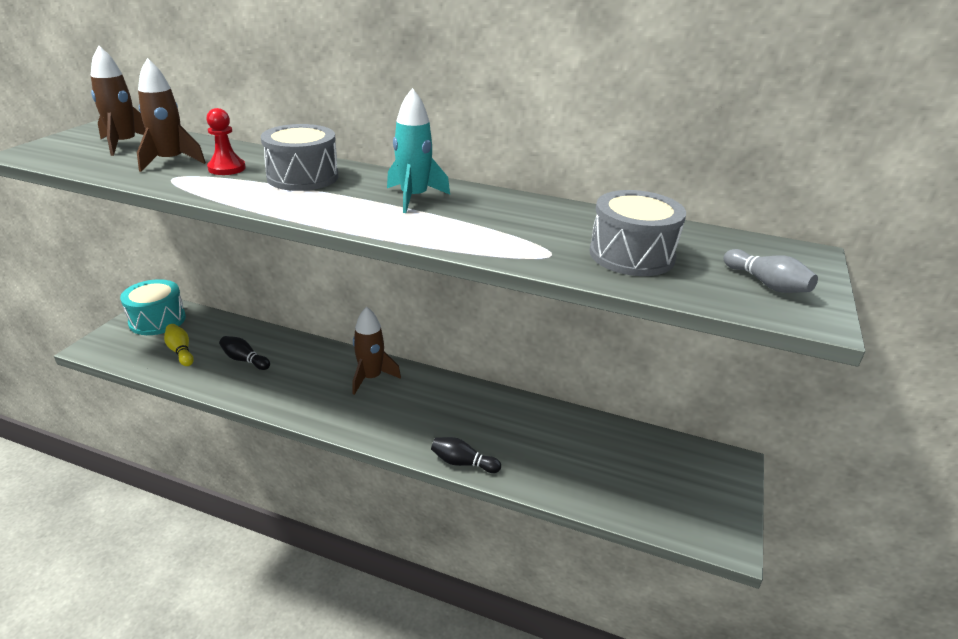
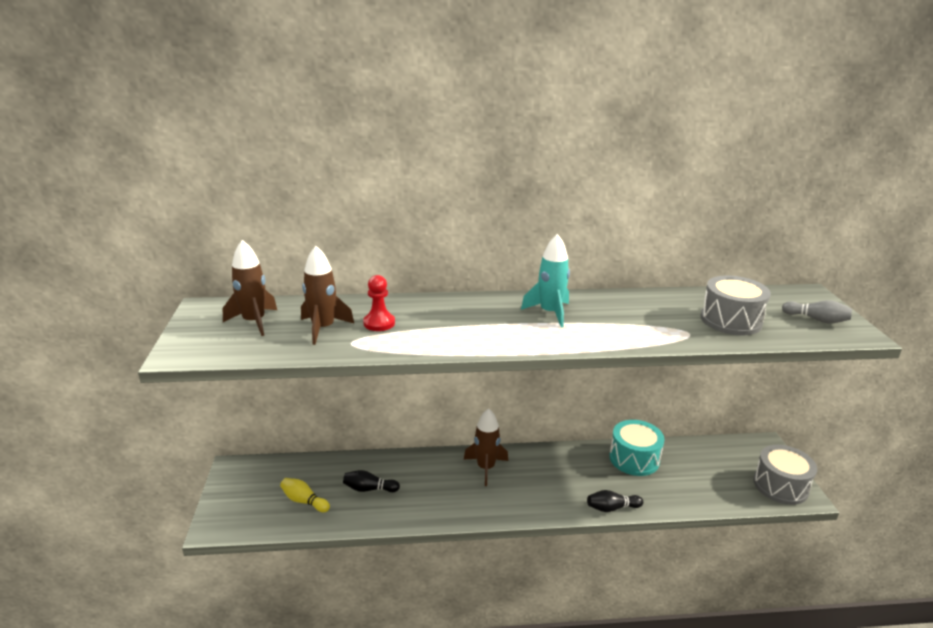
camera: 25 degrees left, 5 degrees down
turquoise drum [120,279,186,335] -> turquoise drum moved to [609,420,664,476]
grey drum [261,124,339,191] -> grey drum moved to [753,445,817,505]

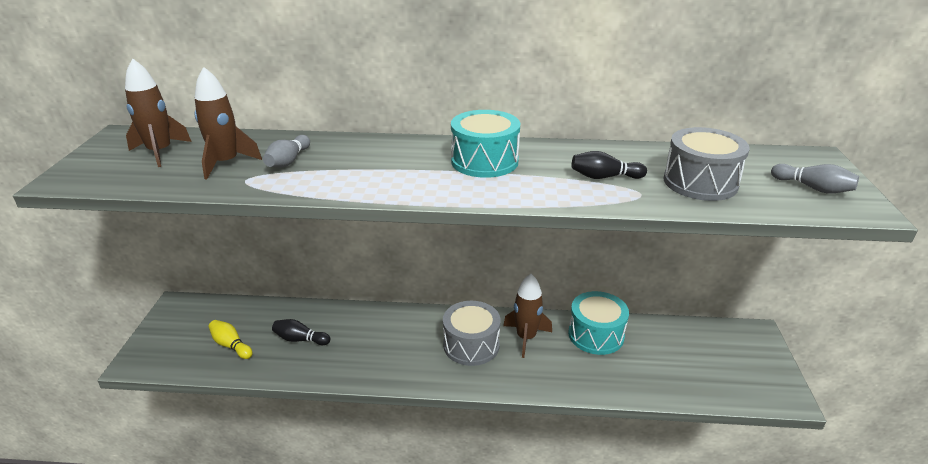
camera: 10 degrees right, 5 degrees up
red pawn [363,275,395,331] -> grey bowling pin [263,135,310,168]
brown rocket [464,408,508,486] -> brown rocket moved to [503,274,552,358]
turquoise rocket [521,234,570,327] -> turquoise drum [451,110,520,178]
black bowling pin [587,490,643,512] -> black bowling pin moved to [571,151,647,179]
grey drum [753,445,817,505] -> grey drum moved to [443,301,501,366]

